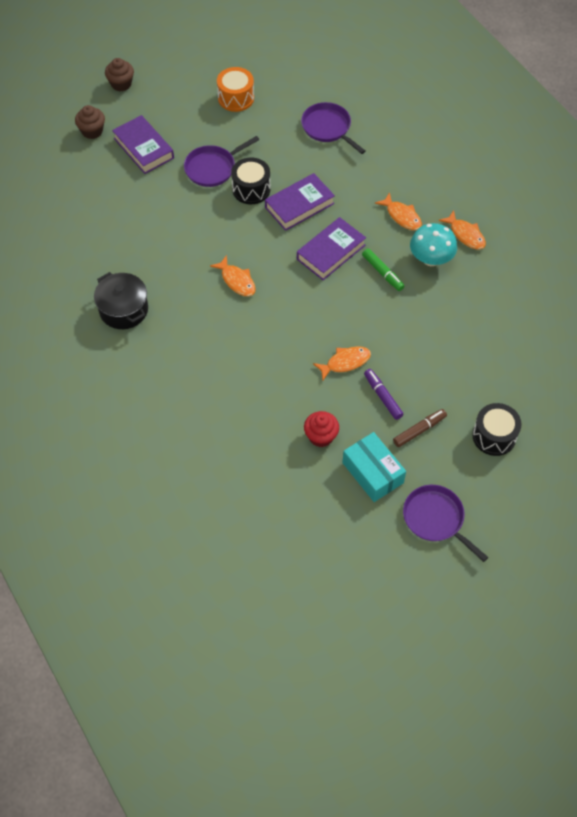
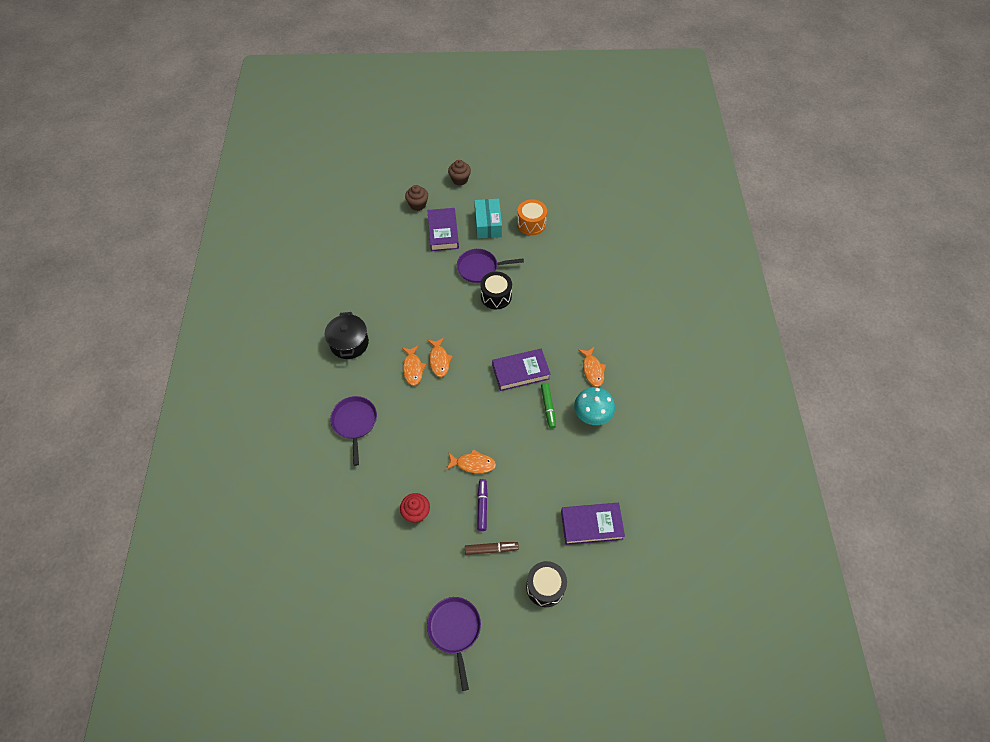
camera: 30 degrees right, 0 degrees up
purple book [265,173,335,231] -> purple book moved to [561,503,625,545]
purple pan [301,102,365,154] -> purple pan moved to [330,396,377,466]
turquoise box [342,432,406,502] -> turquoise box moved to [474,199,502,239]
orange fish [439,210,486,250] -> orange fish moved to [402,345,426,385]

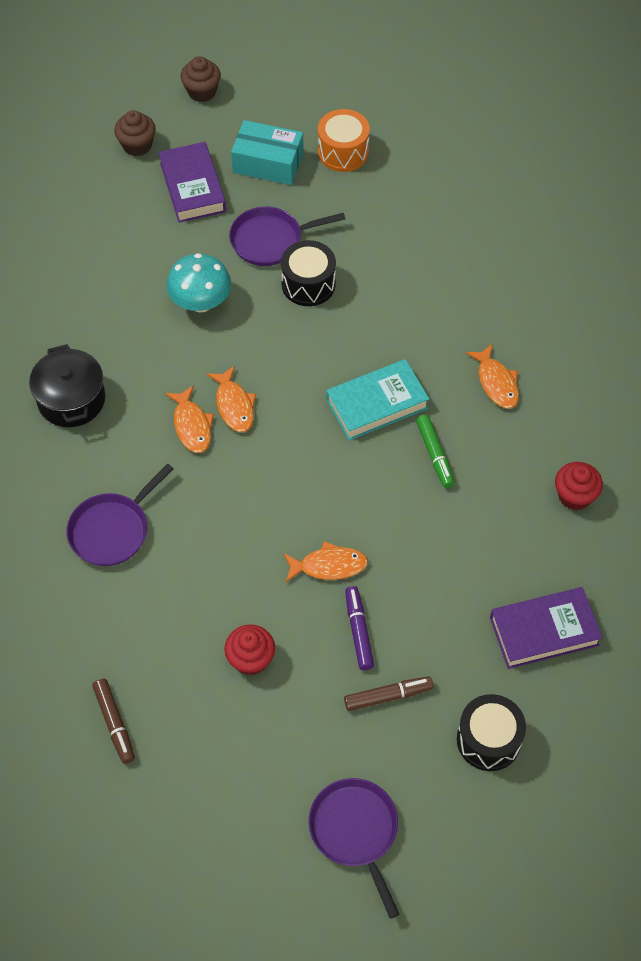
camera: 10 degrees left, 0 degrees up
purple pan [330,396,377,466] -> purple pan turned 120 degrees counterclockwise [66,464,174,566]
turquoise box [474,199,502,239] -> turquoise box turned 60 degrees counterclockwise [231,120,304,185]
purple book [492,349,551,391] -> turquoise book [326,359,429,440]
turquoise mushroom [574,387,615,425] -> turquoise mushroom moved to [167,253,231,312]
none -> brown marker [92,679,135,764]
none -> red cupcake [555,462,603,510]

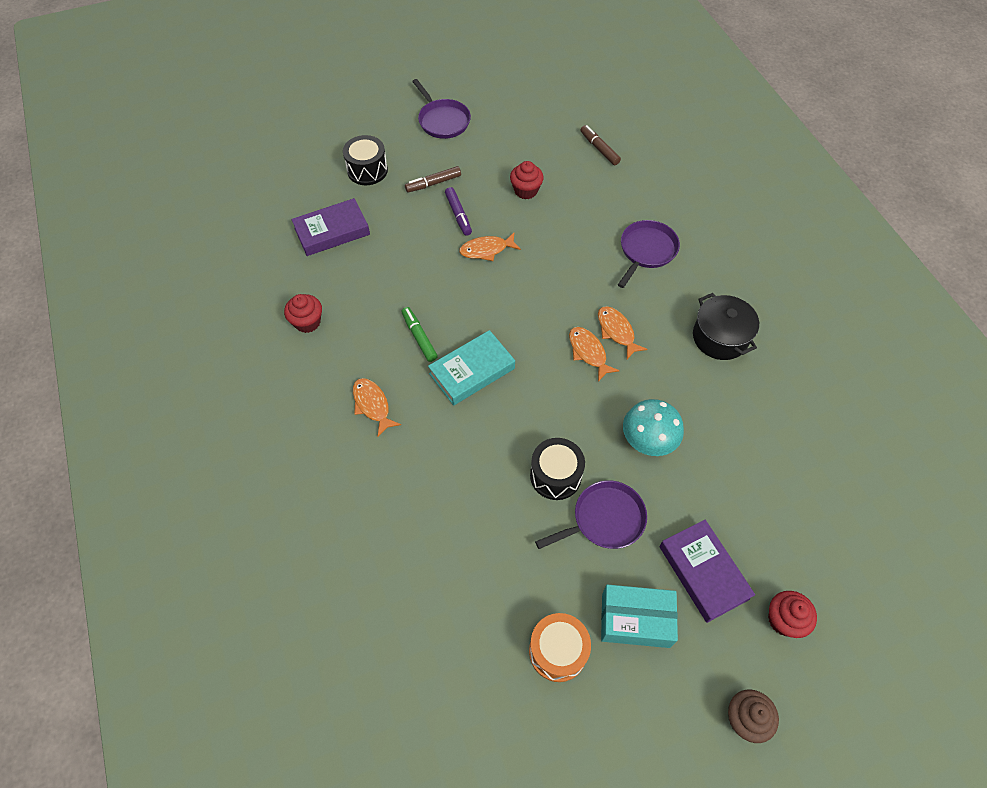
camera: 170 degrees right, 0 degrees up
brown cupcake [114,110,156,156] -> red cupcake [768,591,817,638]

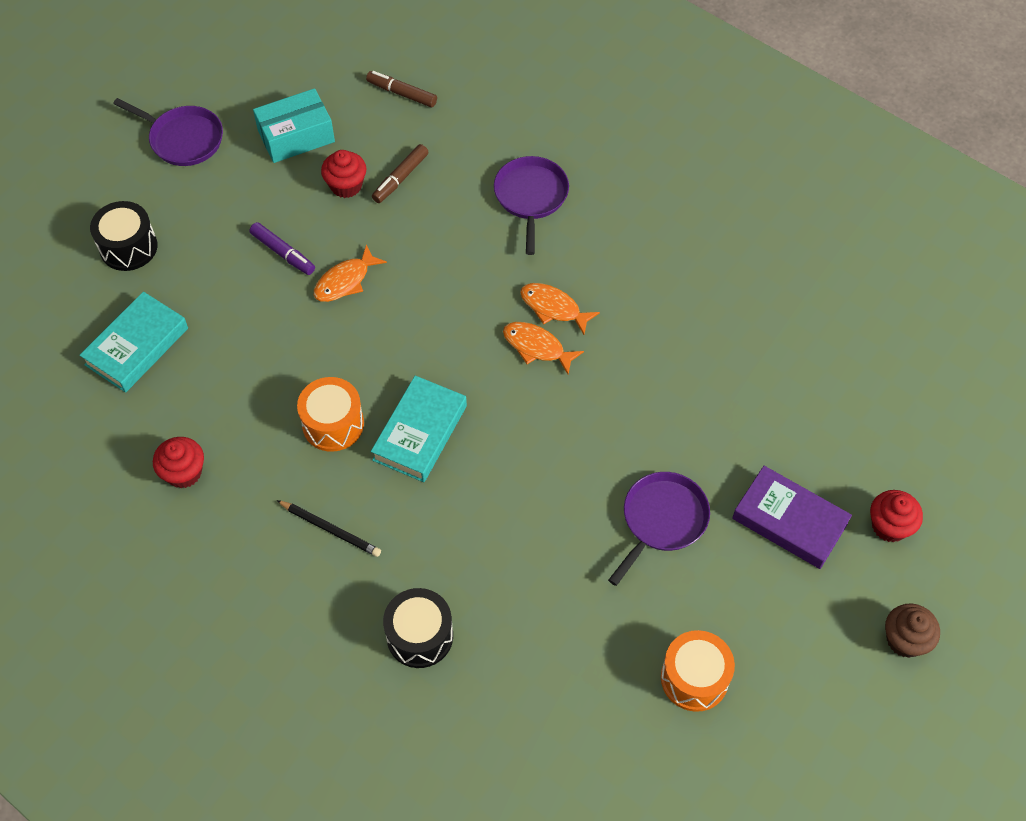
camera: 30 degrees left, 0 degrees up
purple book [291,198,370,256] -> turquoise book [79,291,188,393]
orange fish [353,378,401,437] -> black pencil [276,500,381,557]
green marker [401,307,438,362] -> orange drum [297,377,364,452]
brown marker [405,166,461,193] -> brown marker moved to [372,144,428,203]
black drum [530,438,585,500] -> black drum moved to [383,588,453,668]
turquoise box [601,584,678,648] -> turquoise box moved to [253,88,335,163]
turquoise mushroom [623,399,684,456] -> none
black pot [693,293,759,360] -> none

